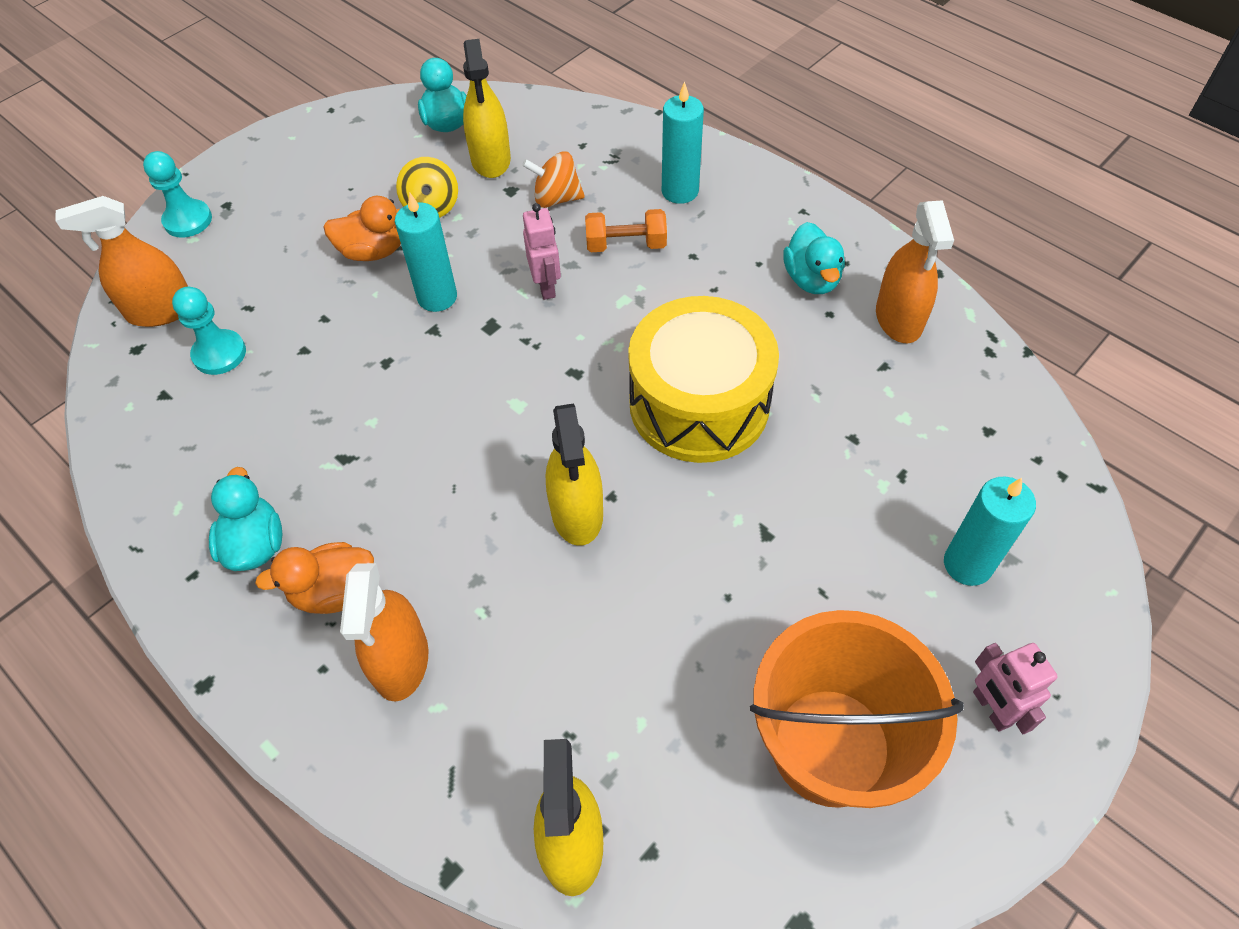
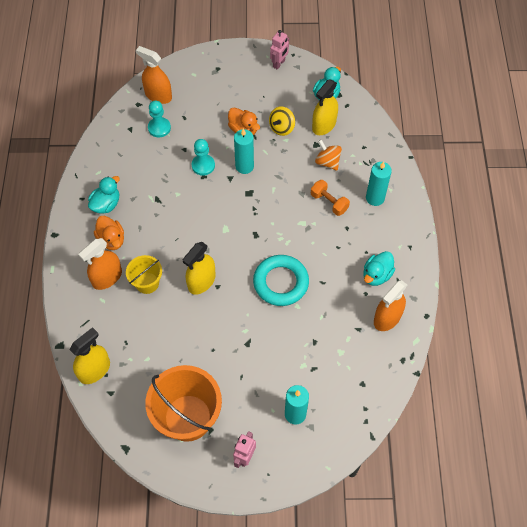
camera: 45 degrees right, 5 degrees up
turquoise pawn [143,151,212,238] -> turquoise pawn moved to [192,139,215,176]
orange duck [255,542,374,614] -> orange duck turned 150 degrees counterclockwise [94,216,124,250]
pink robot [523,203,561,300] -> pink robot moved to [270,30,289,70]
yellow drum [628,296,779,463] -> turquoise ring [253,255,309,306]
none -> yellow bucket [126,255,162,294]

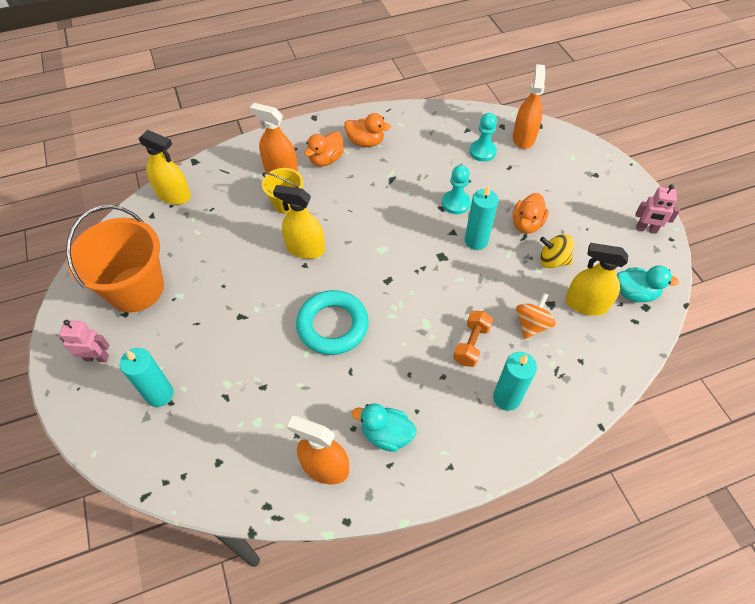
camera: 70 degrees right, 5 degrees down
turquoise duck [88,176,120,214] -> orange duck [344,113,391,147]

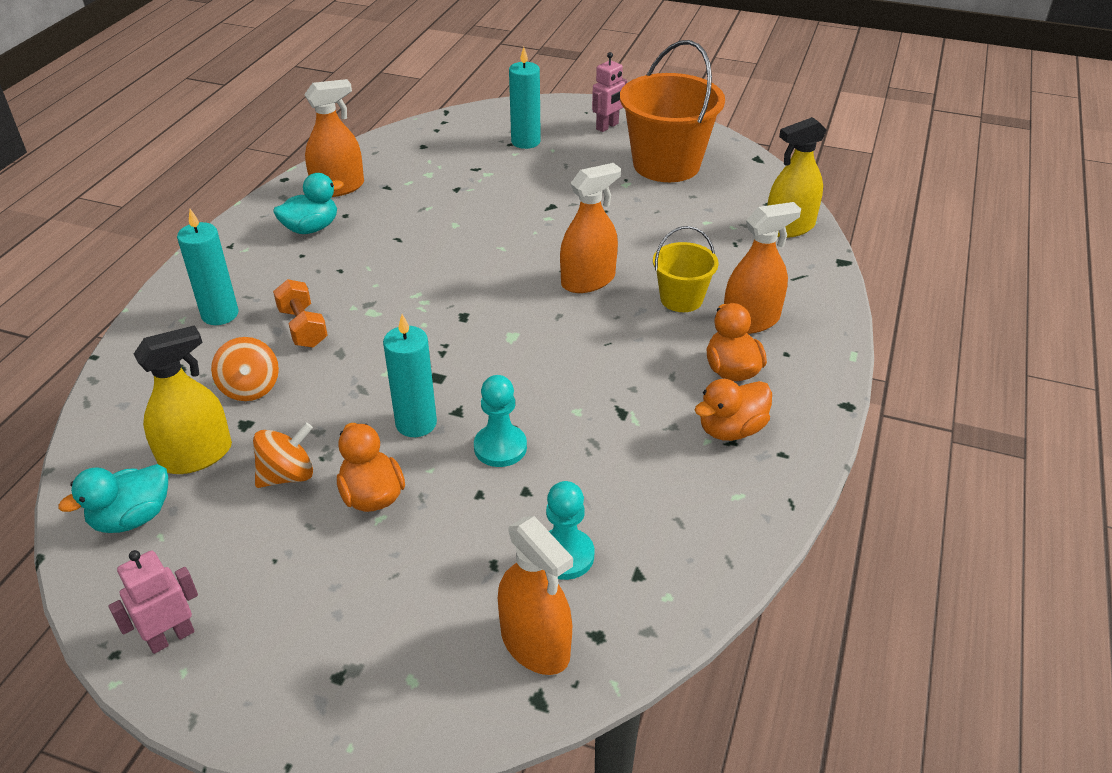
camera: 130 degrees right, 15 degrees down
yellow spray bottle [273,185,325,259] -> orange spray bottle [560,163,621,293]
turquoise ring [296,290,369,355] -> none
yellow spinning top [540,234,574,268] -> orange spinning top [253,422,313,488]

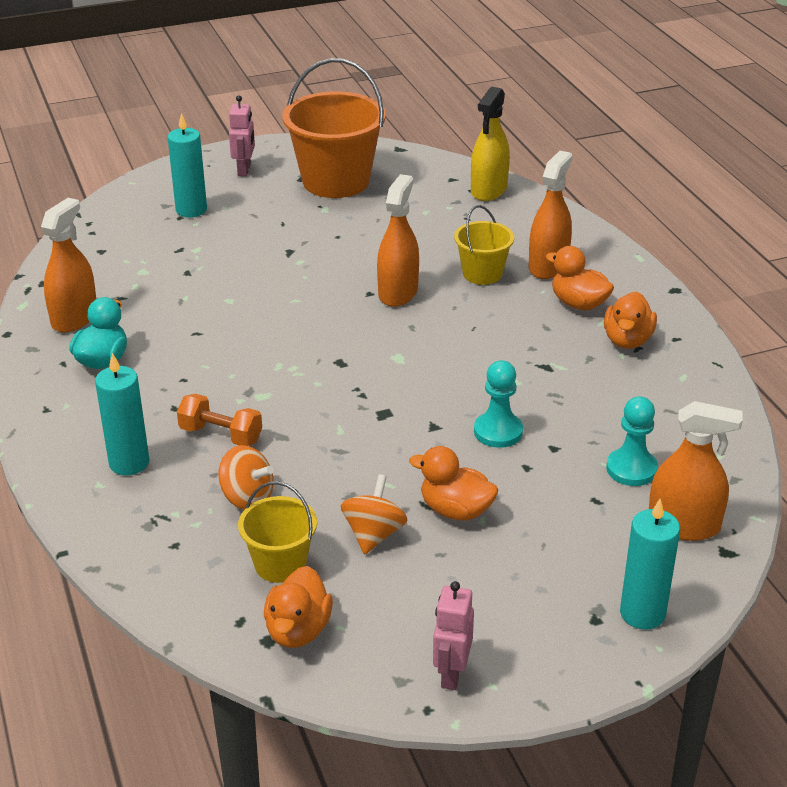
camera: 40 degrees left, 5 degrees down
turquoise duck [58,464,168,533] -> orange duck [264,566,333,648]
yellow spray bottle [134,325,232,474] -> yellow bucket [238,481,317,583]
turquoise candle [383,314,437,437] -> turquoise candle moved to [620,499,680,630]

